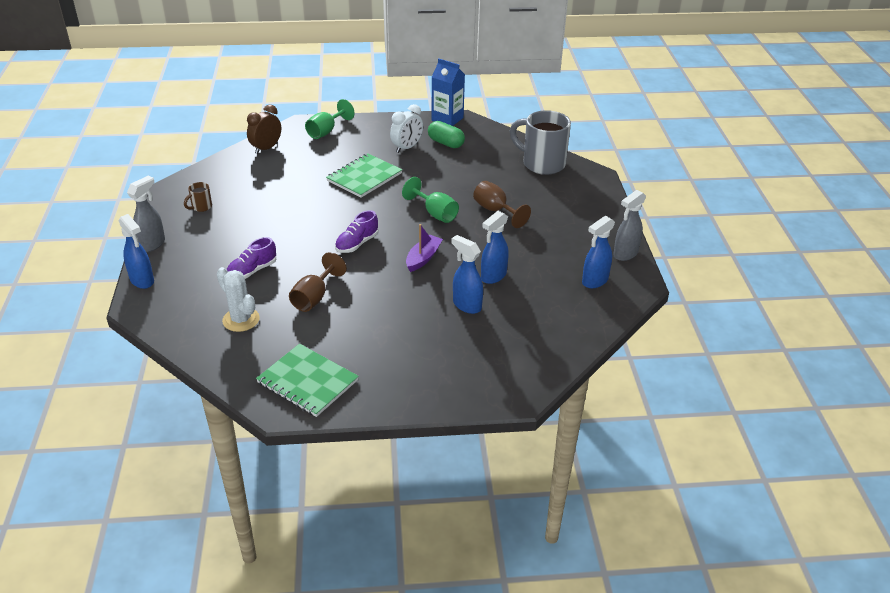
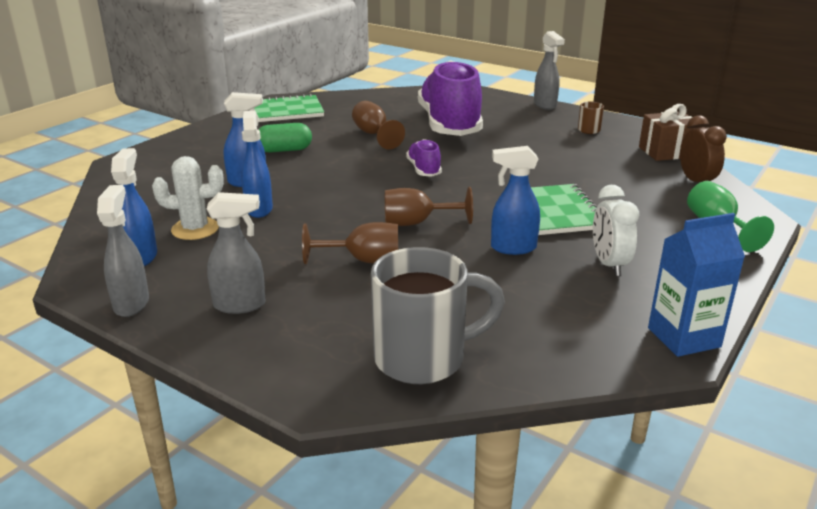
camera: 130 degrees right, 10 degrees down
blue spray bottle [119,214,154,289] -> blue spray bottle moved to [491,146,540,255]
white cactus [217,267,260,332] -> white cactus moved to [152,156,224,240]
purple shoe [227,237,277,279] -> purple shoe [418,60,483,136], size x2.29
green goblet [402,177,459,223] -> brown goblet [385,187,473,226]
purple boat [406,224,443,272] -> none
green capsule [428,121,465,148] -> green capsule moved to [258,123,312,153]
none -> grey spray bottle [207,192,266,314]
none -> brown gift [639,104,701,161]

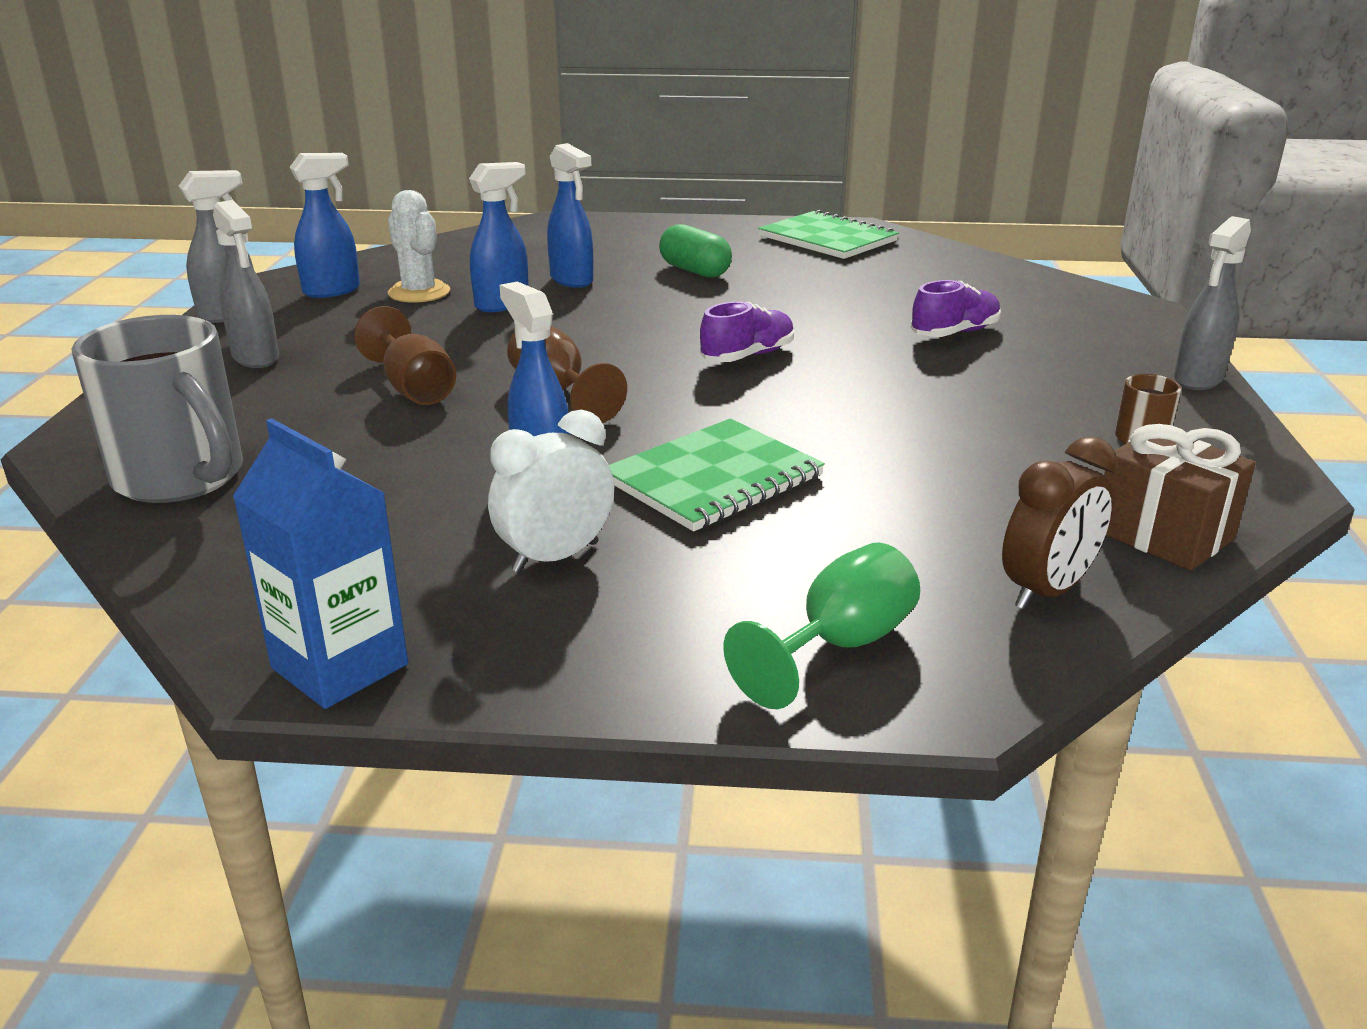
camera: 60 degrees right, 0 degrees up
brown goblet [352,101,405,149] -> none
purple shoe [418,60,483,136] -> purple shoe [911,280,1001,337], size x0.44

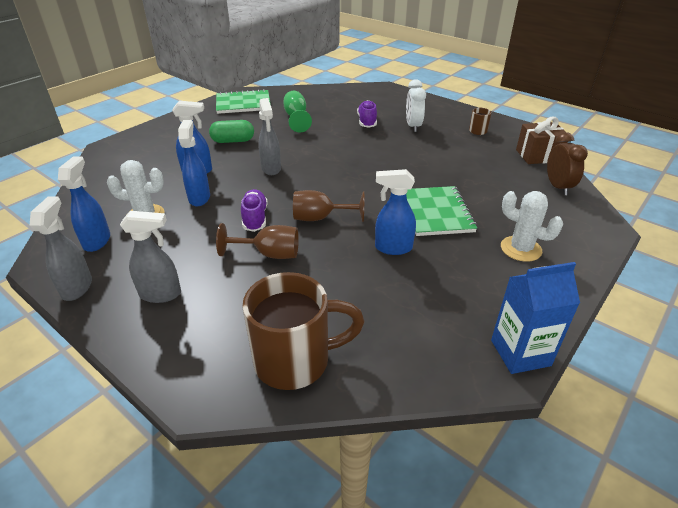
camera: 55 degrees left, 10 degrees up
grey mug [72,315,243,503] -> brown mug [242,272,365,390]
white clock [488,410,614,573] -> white clock moved to [406,79,426,132]
purple shoe [700,301,794,362] -> purple shoe moved to [241,189,267,232]
green goblet [723,543,920,709] -> green goblet moved to [284,91,312,133]
grey spray bottle [1174,216,1251,390] -> grey spray bottle moved to [258,98,281,175]
none -> white cactus [501,191,563,262]

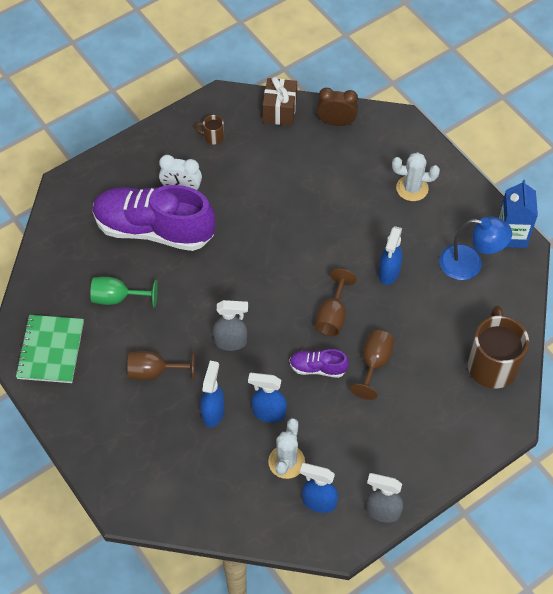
camera: 75 degrees left, 20 degrees up
grey spray bottle [120,211,181,303] -> none
green capsule [209,120,254,143] -> brown goblet [127,351,195,380]
purple shoe [357,100,377,128] -> purple shoe [93,185,215,251], size x2.29
green notebook [406,186,477,236] -> none
white cactus [501,191,563,262] -> white cactus turned 45 degrees clockwise [392,152,440,201]
none -> blue lamp [440,217,512,280]

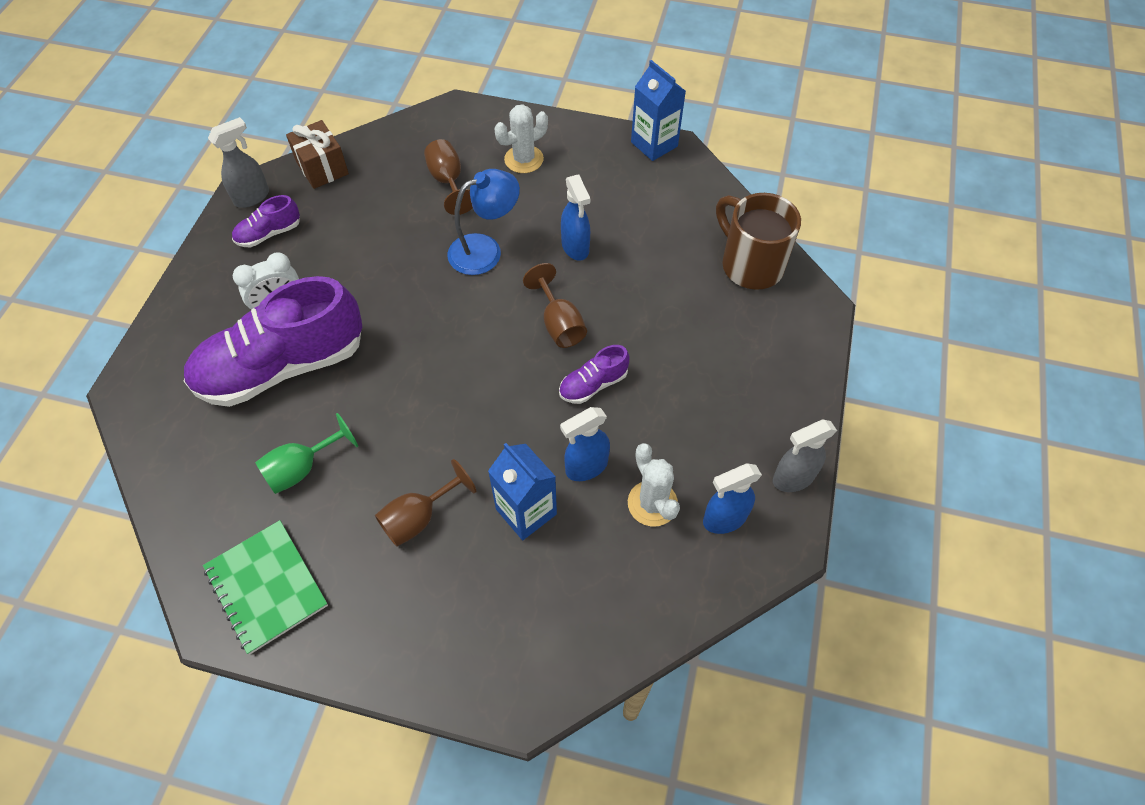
camera: 40 degrees left, 0 degrees up
brown mug [194,115,224,144] -> purple shoe [232,195,300,247]
blue spray bottle [200,361,225,427] -> blue carton [488,443,557,540]
grey spray bottle [213,300,248,351] -> grey spray bottle moved to [208,117,269,208]
brown clock [317,88,358,126] -> none
brown goblet [350,330,395,400] -> brown goblet moved to [424,139,473,215]
blue lamp [440,217,512,280] -> blue lamp moved to [447,169,520,275]

